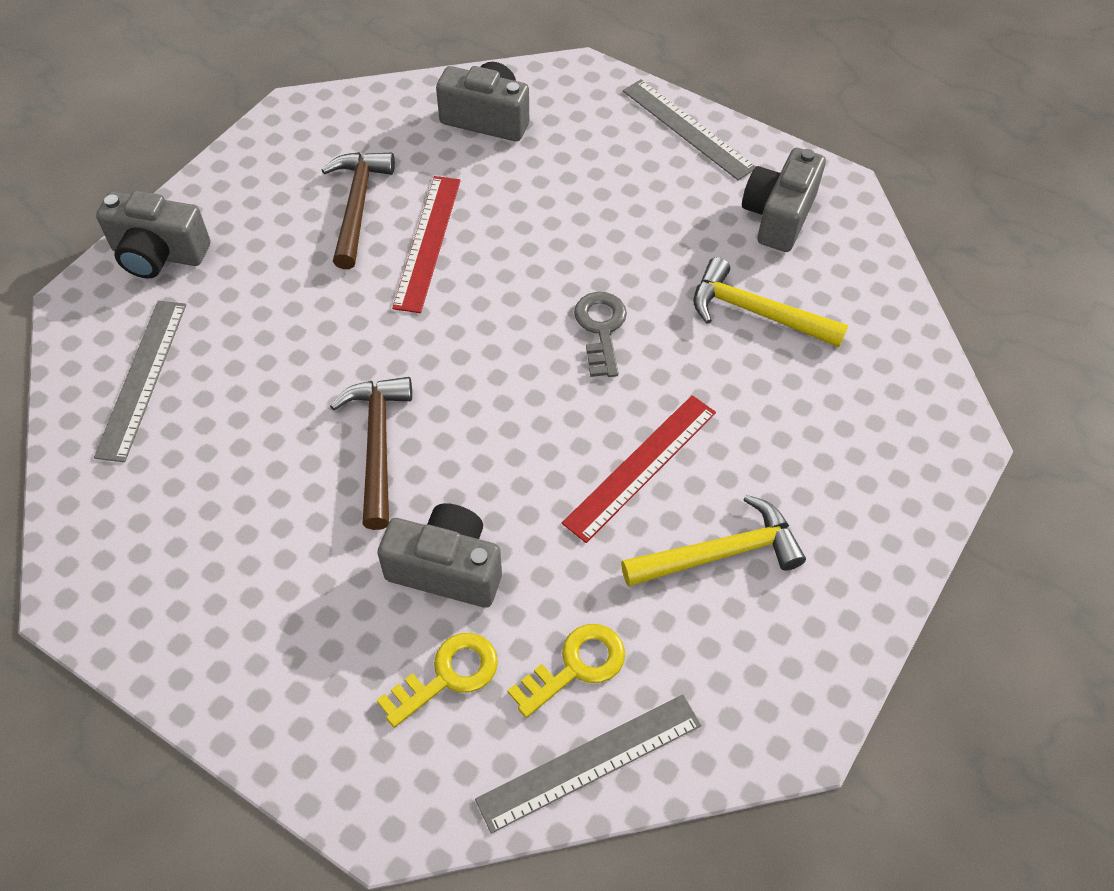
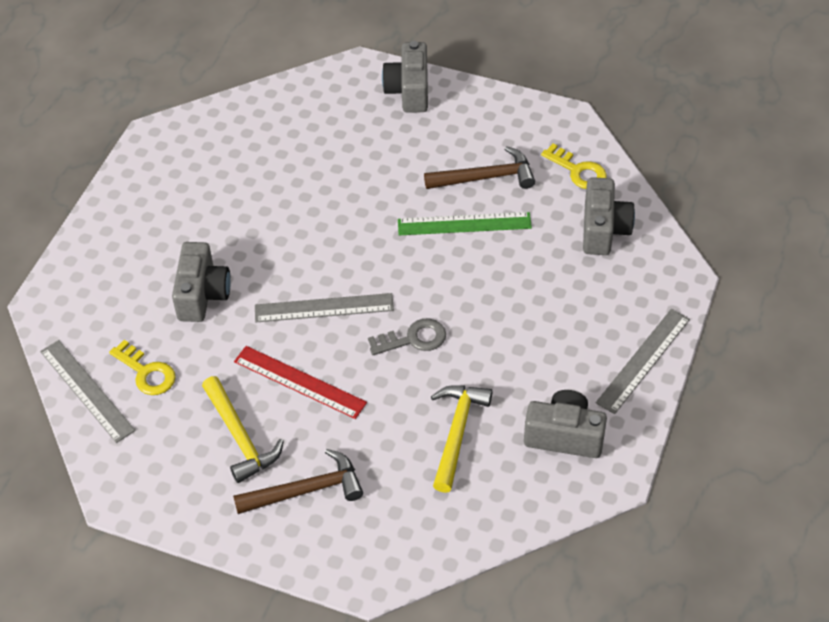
camera: 80 degrees right, 5 degrees down
grey ruler [94,301,186,462] -> grey ruler moved to [255,293,394,322]
brown hammer [330,377,412,530] -> brown hammer moved to [233,449,363,514]
yellow key [377,633,498,728] -> yellow key moved to [541,144,607,189]
red ruler [392,176,461,313] -> green ruler [398,212,532,235]

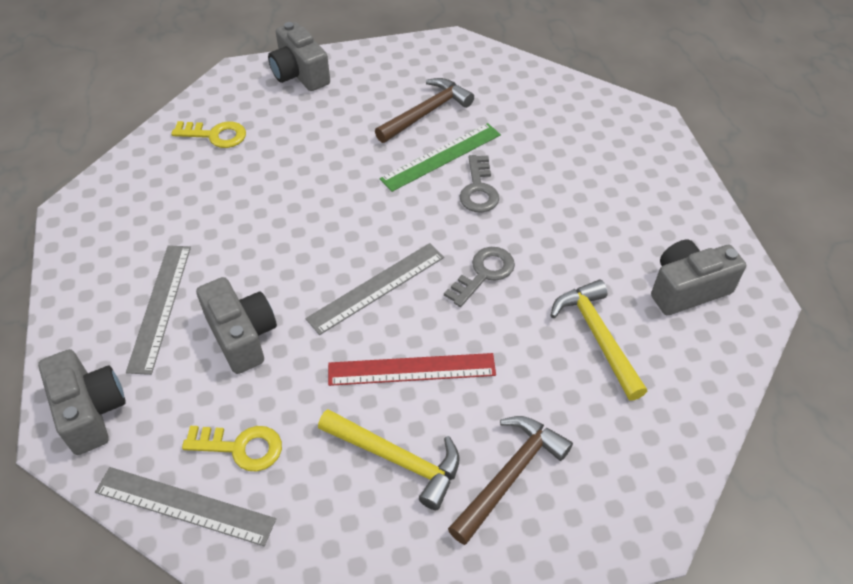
camera: 35 degrees left, 0 degrees up
yellow key [541,144,607,189] -> yellow key moved to [171,121,246,148]
grey camera [583,177,635,255] -> grey camera moved to [38,349,126,455]
grey ruler [596,309,690,414] -> grey ruler moved to [126,245,191,375]
none -> grey key [460,155,499,213]

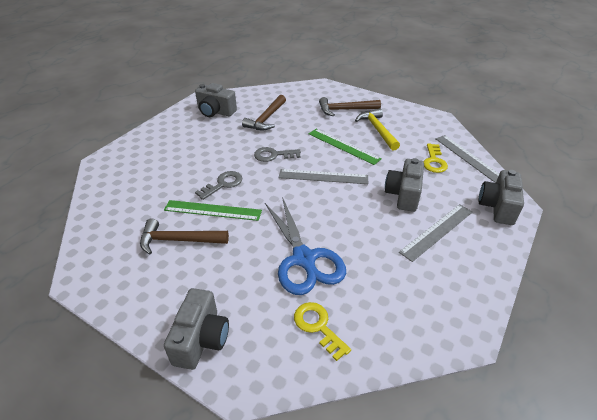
camera: 135 degrees left, 10 degrees down
yellow key [182,426,282,471] -> yellow key turned 135 degrees counterclockwise [424,144,448,173]
red ruler [328,353,496,386] -> green ruler [309,129,382,165]
yellow hammer [550,280,647,401] -> brown hammer [242,95,286,130]
none -> blue scissors [265,197,346,295]

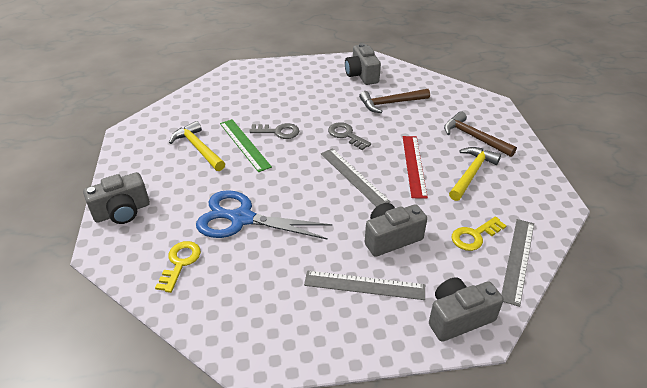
camera: 50 degrees right, 0 degrees up
brown hammer [140,218,229,254] -> yellow hammer [169,121,225,171]
blue scissors [265,197,346,295] -> blue scissors turned 75 degrees clockwise [196,190,332,240]
green ruler [309,129,382,165] -> red ruler [403,136,428,199]

